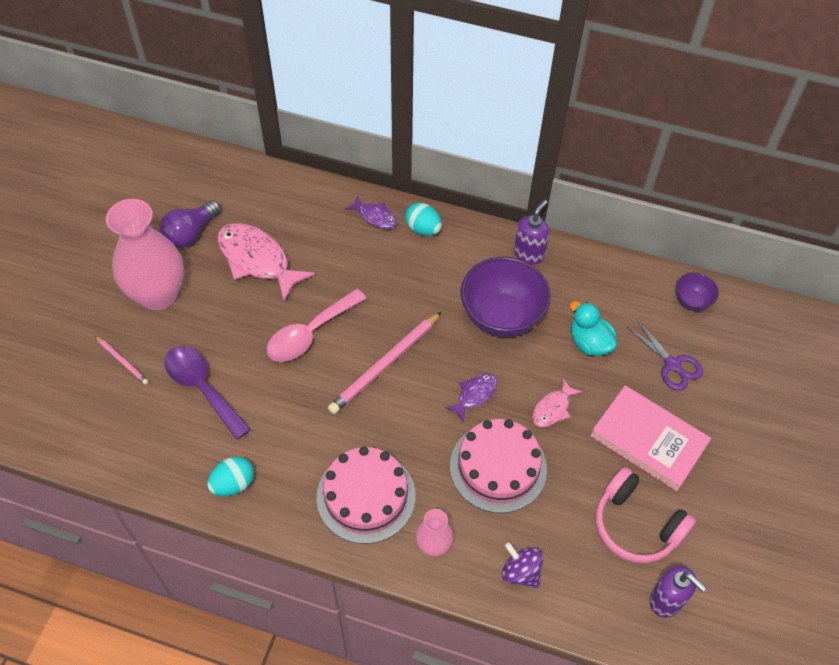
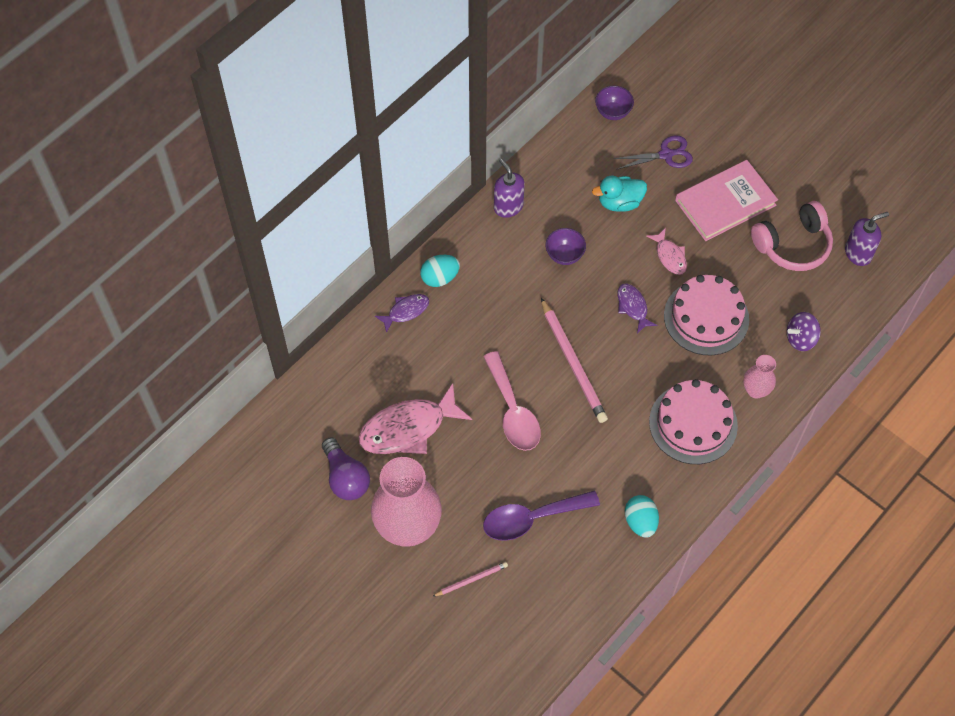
camera: 65 degrees left, 5 degrees up
purple bowl [460,257,551,337] -> purple bowl [545,228,586,265], size x0.49

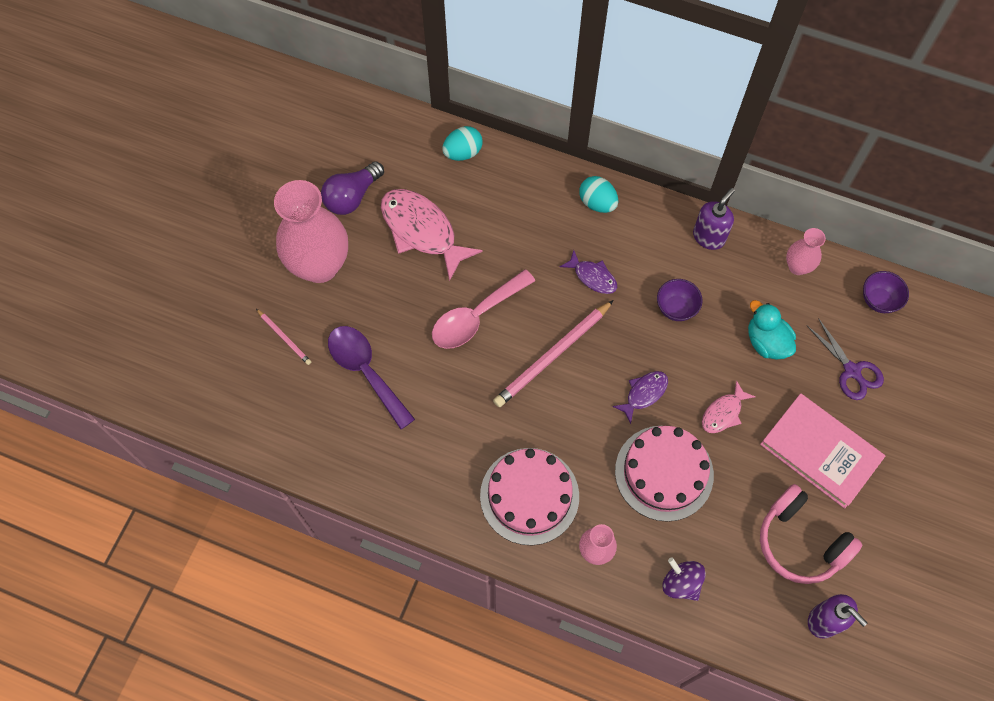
camera: 70 degrees right, 5 degrees up
purple fish [375,294,429,333] -> purple fish moved to [560,250,617,294]
turquoise egg [625,495,659,538] -> turquoise egg moved to [442,126,483,161]
none -> pink vase [786,228,826,275]

